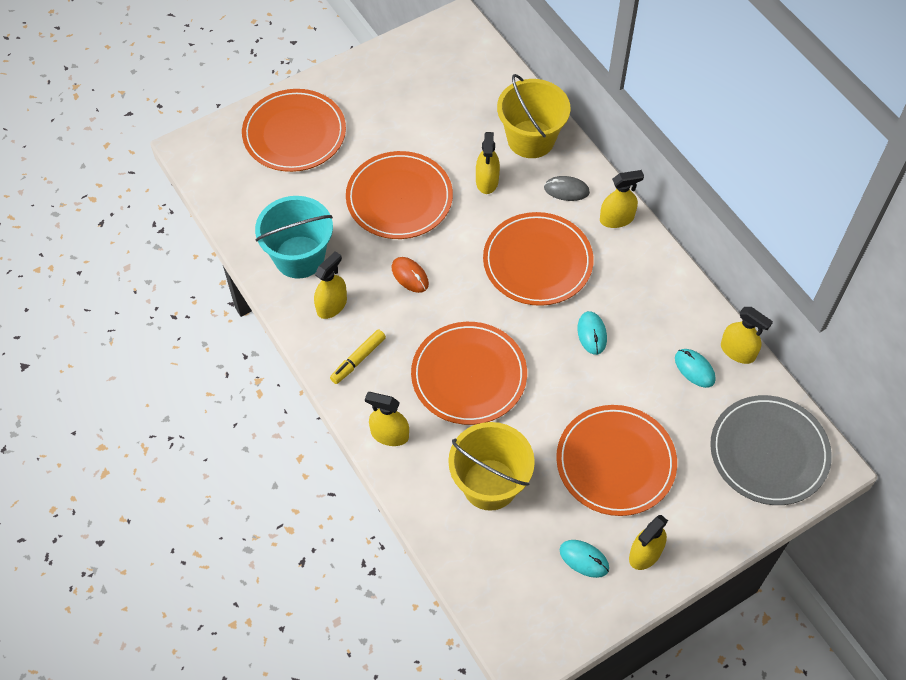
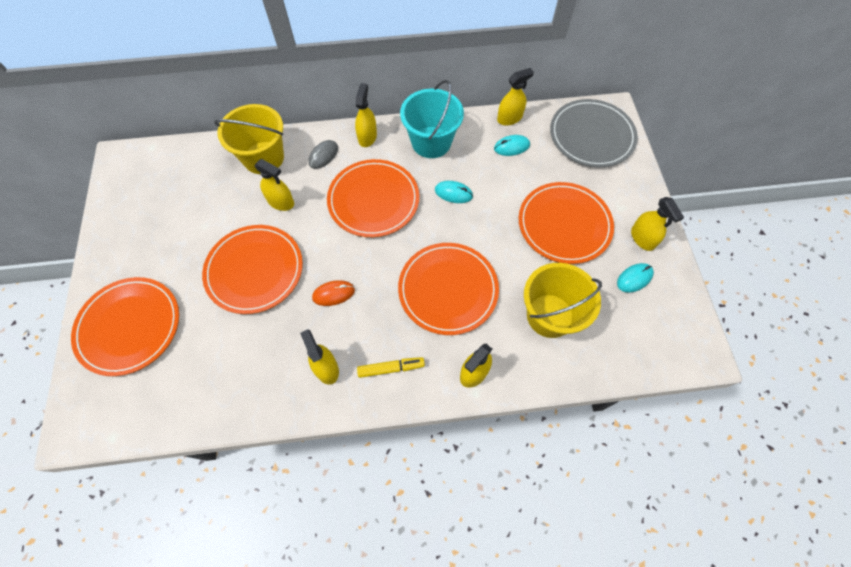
camera: 65 degrees left, 5 degrees up
turquoise bucket [255,196,333,279] -> turquoise bucket moved to [400,80,464,158]
yellow marker [330,329,386,384] -> yellow marker turned 75 degrees counterclockwise [357,357,425,378]

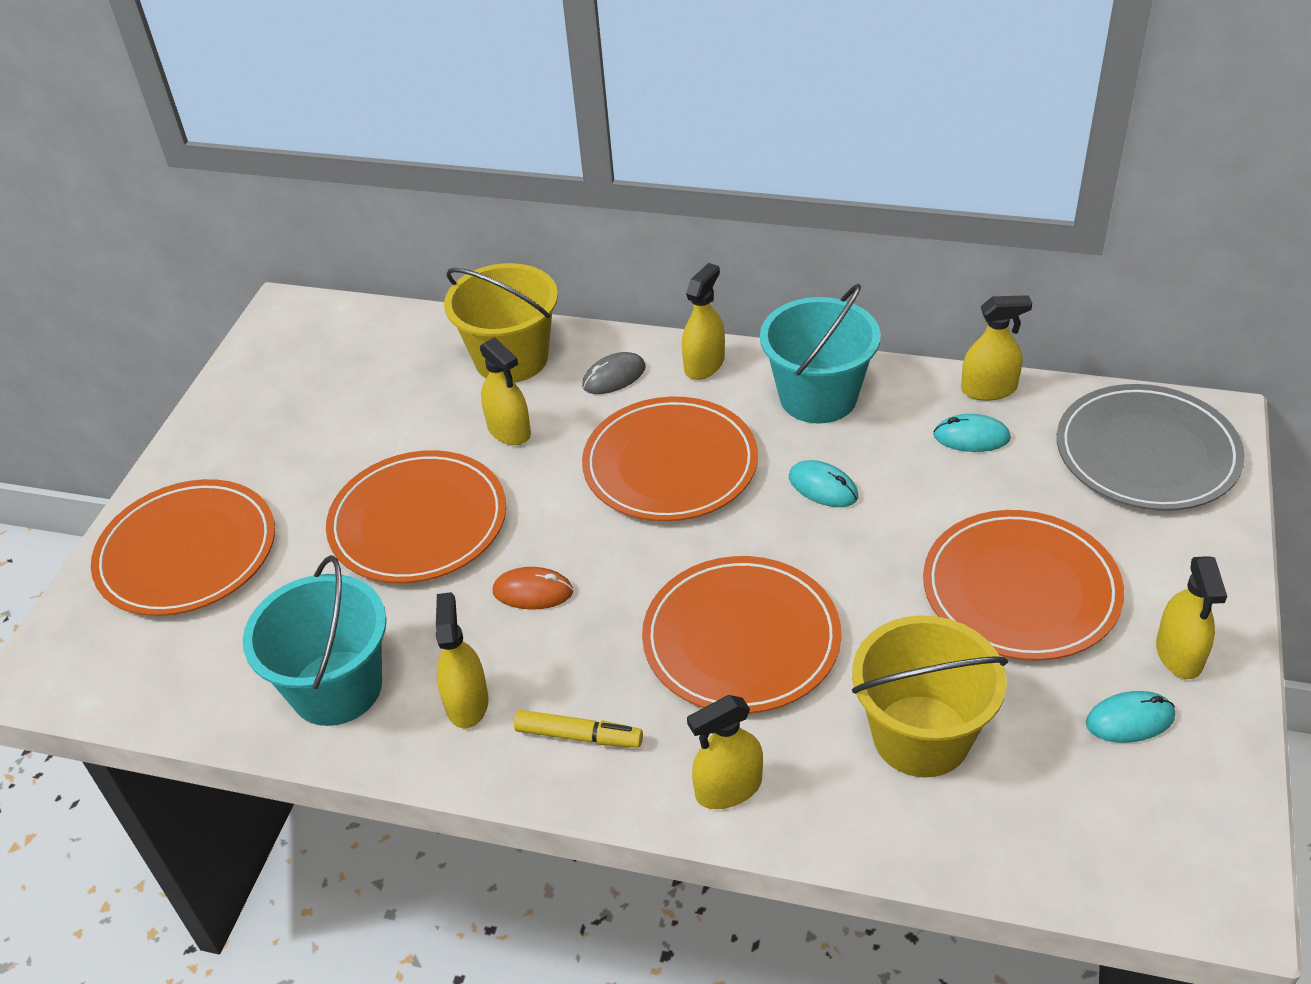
camera: 25 degrees right, 20 degrees down
none -> turquoise bucket [243,555,387,726]

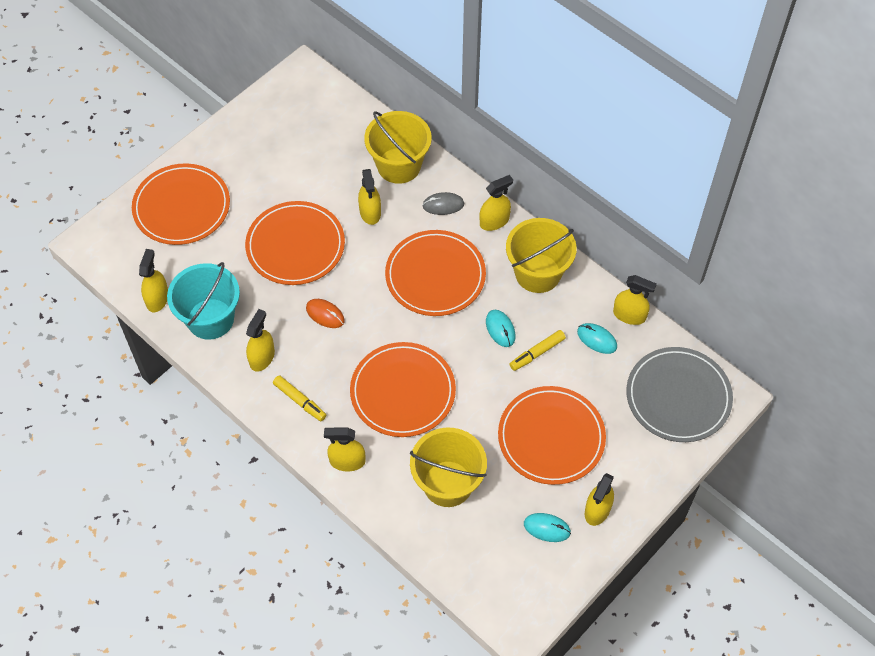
camera: 25 degrees right, 15 degrees up
turquoise bucket [760,284,881,424] -> yellow bucket [506,218,577,293]
none -> yellow spray bottle [139,249,168,312]
none -> yellow marker [510,330,566,371]

